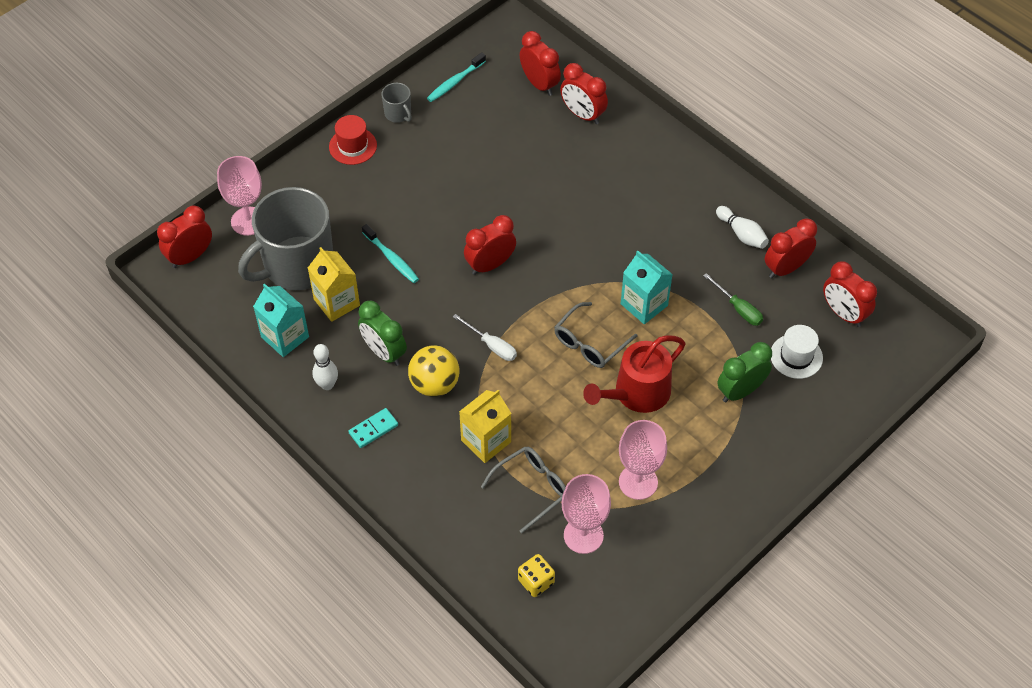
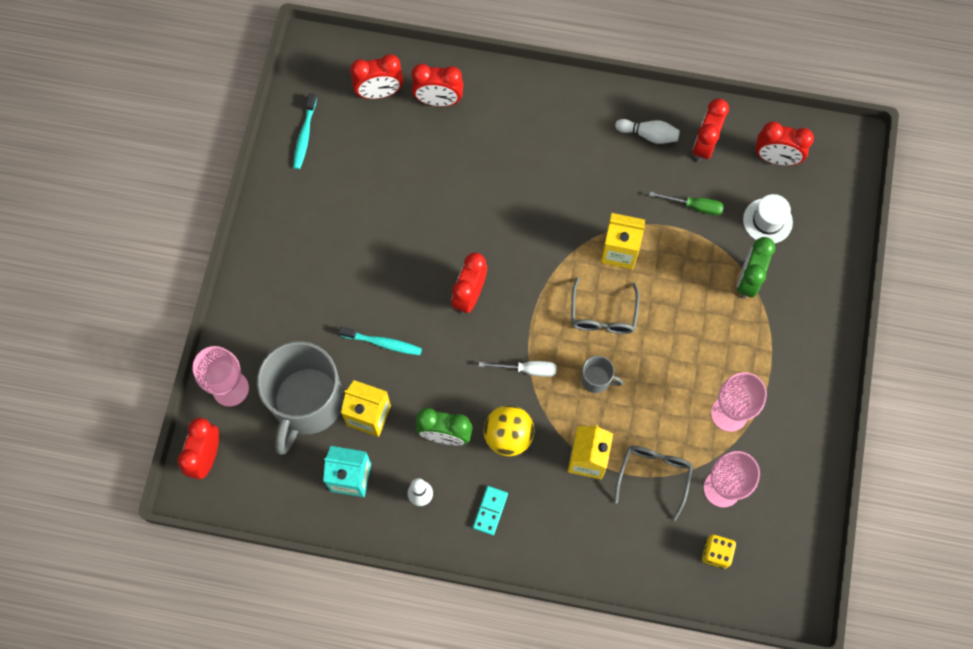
camera: 35 degrees left, 15 degrees up
red hat [329,115,377,165] -> none
grey mug [381,83,412,123] -> grey mug moved to [581,356,623,393]
red clock [520,31,561,96] -> red clock turned 150 degrees clockwise [350,54,403,99]
red watering can [583,335,685,413] -> none
turquoise carton [621,250,673,324] -> yellow carton [601,213,645,270]

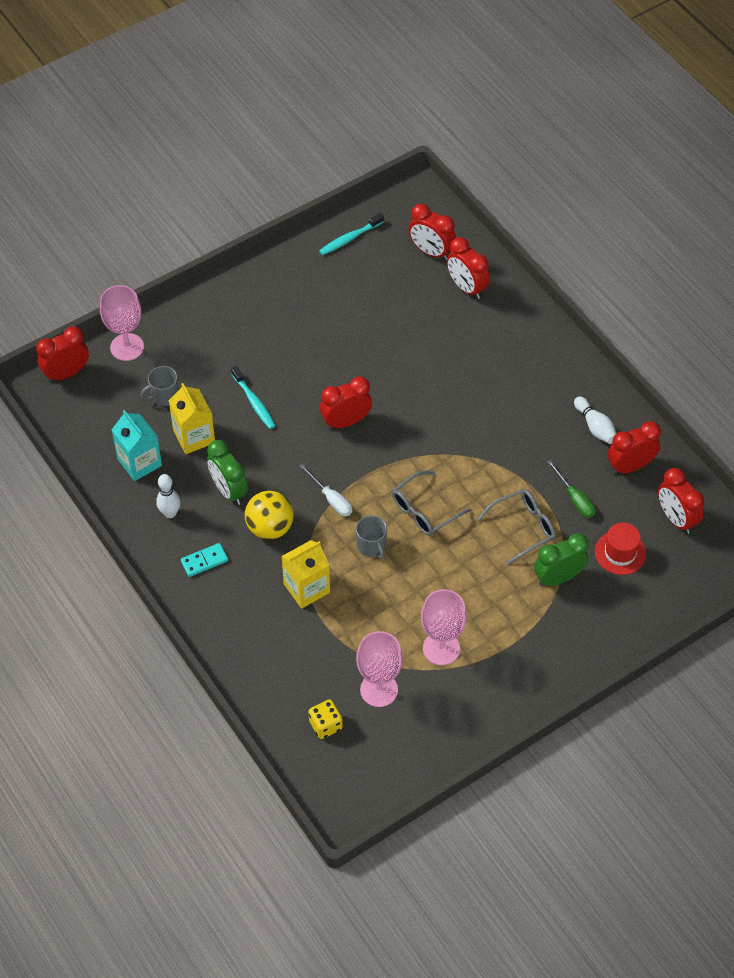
camera: 45 degrees right, 15 degrees down
grey mug [257,341,343,455] -> grey mug [140,366,179,406], size x0.41
yellow carton [601,213,645,270] -> none
grey glasses [614,446,693,521] -> grey glasses moved to [477,489,556,564]
white hat [743,194,793,243] -> red hat [595,523,646,575]

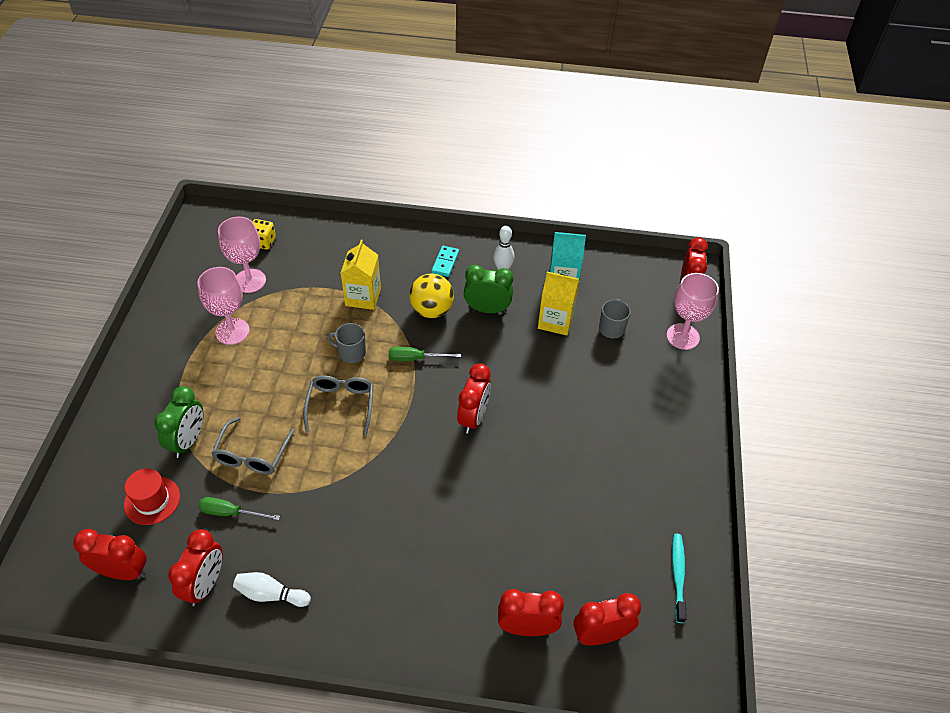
camera: 130 degrees right, 5 degrees down
turquoise toothbrush [231,366,276,429] -> none
white screwdriver [299,464,352,516] -> green screwdriver [389,347,461,361]

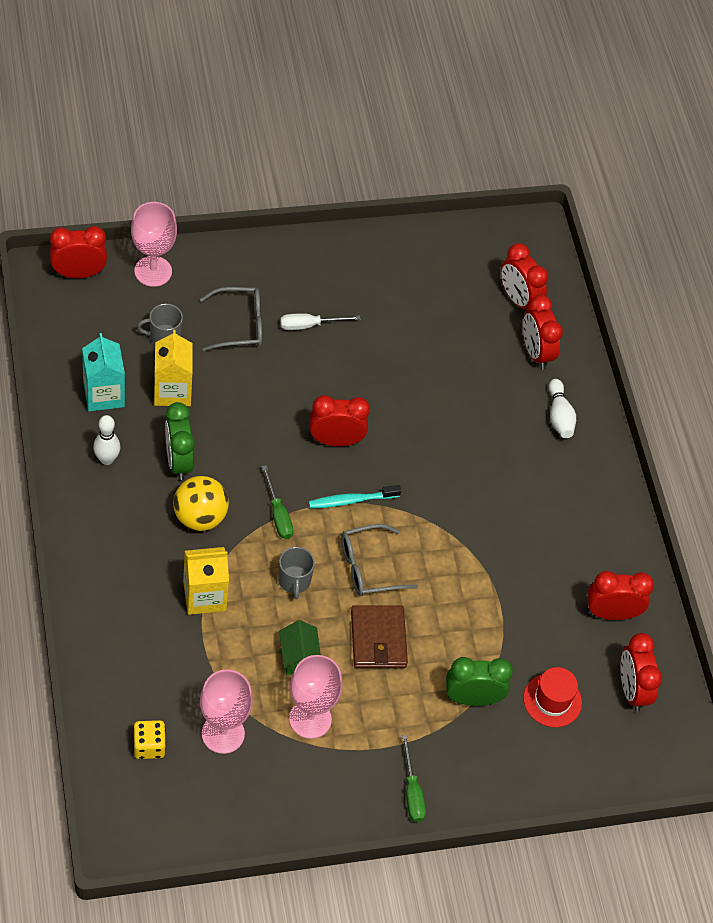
camera: 115 degrees left, 5 degrees up
green screwdriver [198,497,280,520] -> green screwdriver moved to [402,735,426,822]
grey glasses [211,417,295,474] -> grey glasses moved to [200,287,262,351]
white bowling pin [233,572,311,607] -> white bowling pin moved to [549,379,576,438]
turquoise domino [431,246,459,277] -> none
turquoise toothbrush [672,534,687,623] -> turquoise toothbrush moved to [309,485,401,508]
none -> green house [279,620,321,675]
none -> white screwdriver [280,313,361,330]
none -> brown wallet [351,605,408,668]

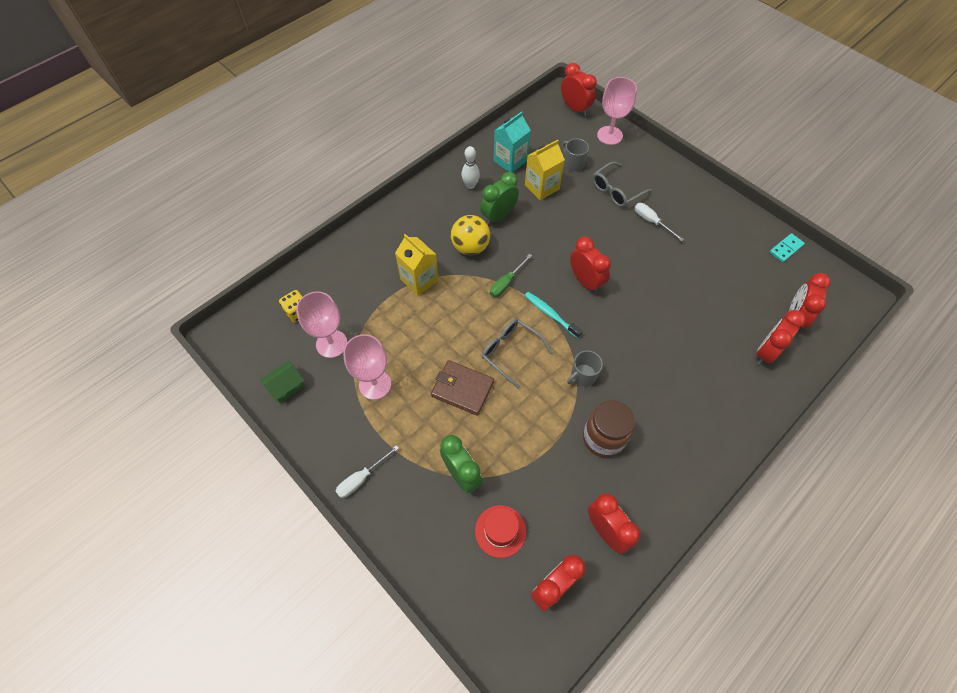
camera: 65 degrees right, 5 degrees up
grey glasses [200,287,262,351] -> grey glasses turned 90 degrees clockwise [593,162,652,207]
grey mug [278,547,315,599] -> grey mug moved to [567,350,603,387]
green house [279,620,321,675] -> green house moved to [260,360,305,403]
brown wallet [351,605,408,668] -> brown wallet turned 60 degrees clockwise [431,360,494,416]
green screwdriver [402,735,426,822] -> white screwdriver [336,445,399,498]
white bowling pin [549,379,576,438] -> none
none -> brown jar [583,400,635,458]
none -> turquoise domino [769,233,805,263]

